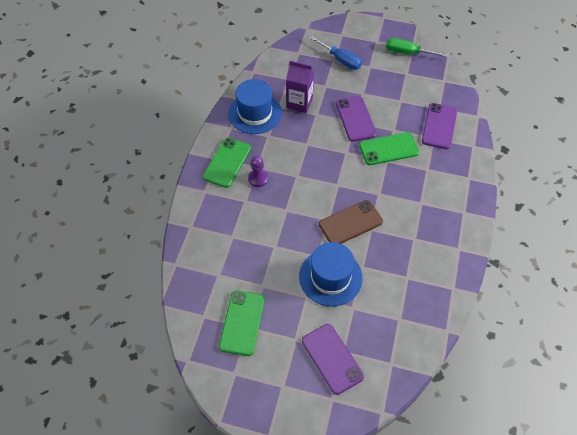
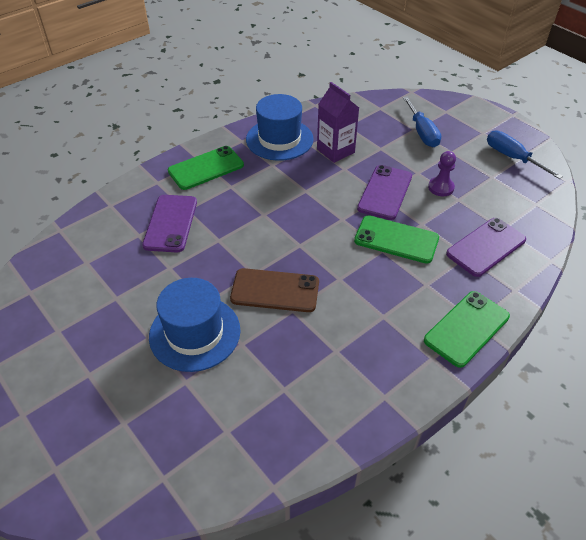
camera: 35 degrees right, 10 degrees down
green phone [219,290,265,356] -> green phone moved to [424,291,510,368]
purple pawn [248,156,268,187] -> purple pawn moved to [428,151,456,196]
purple phone [302,324,364,395] -> purple phone moved to [142,195,197,252]
green screwdriver [386,38,448,57] -> blue screwdriver [487,130,563,179]

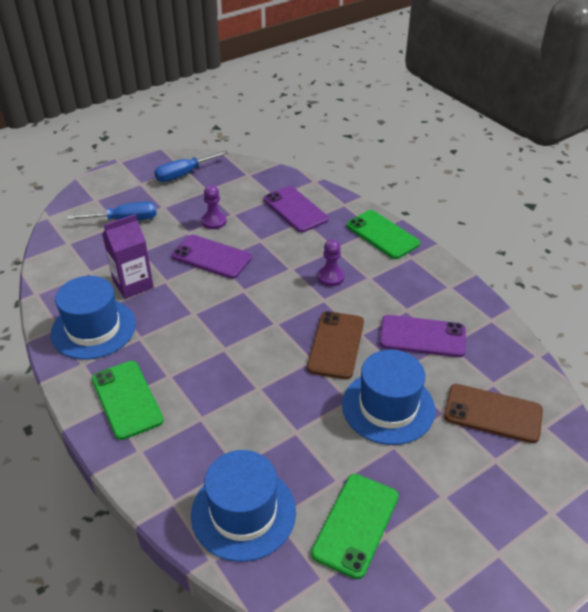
camera: 85 degrees left, 5 degrees down
purple phone [142,195,197,252] -> purple phone moved to [379,315,466,357]
green phone [354,215,439,264] -> green phone moved to [311,474,399,579]
none -> blue hat [191,450,296,562]
none -> purple pawn [318,239,345,286]
none -> brown phone [444,384,543,443]

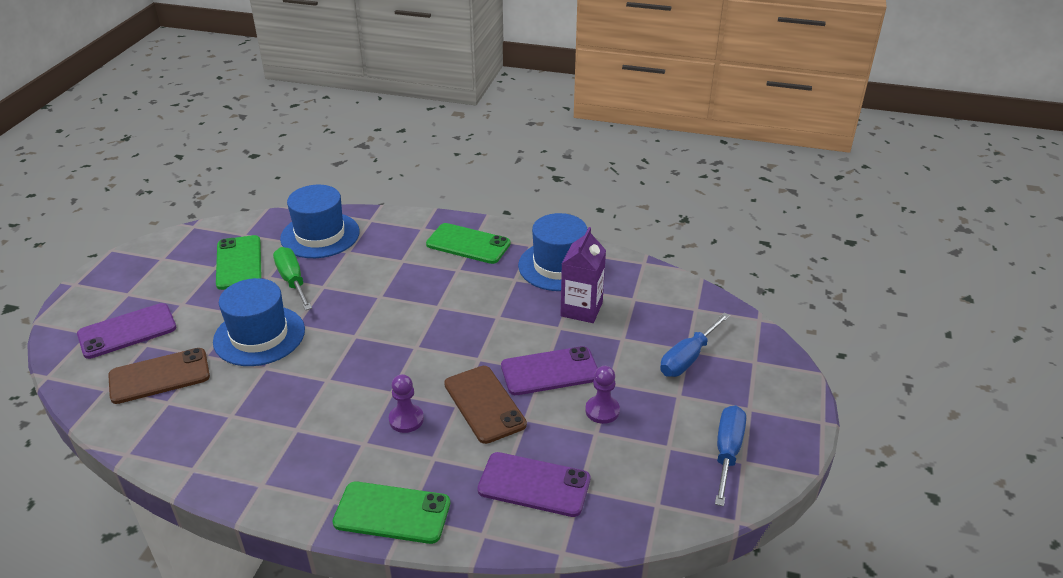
camera: 140 degrees right, 5 degrees down
brown phone [307,311,364,379] -> brown phone moved to [444,366,527,444]
purple phone [379,315,466,357] -> purple phone moved to [77,303,176,359]
none -> green screwdriver [273,247,312,310]

